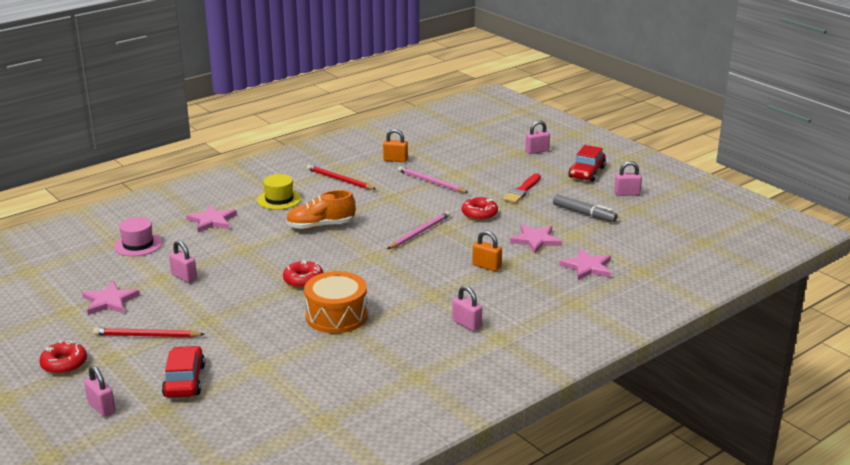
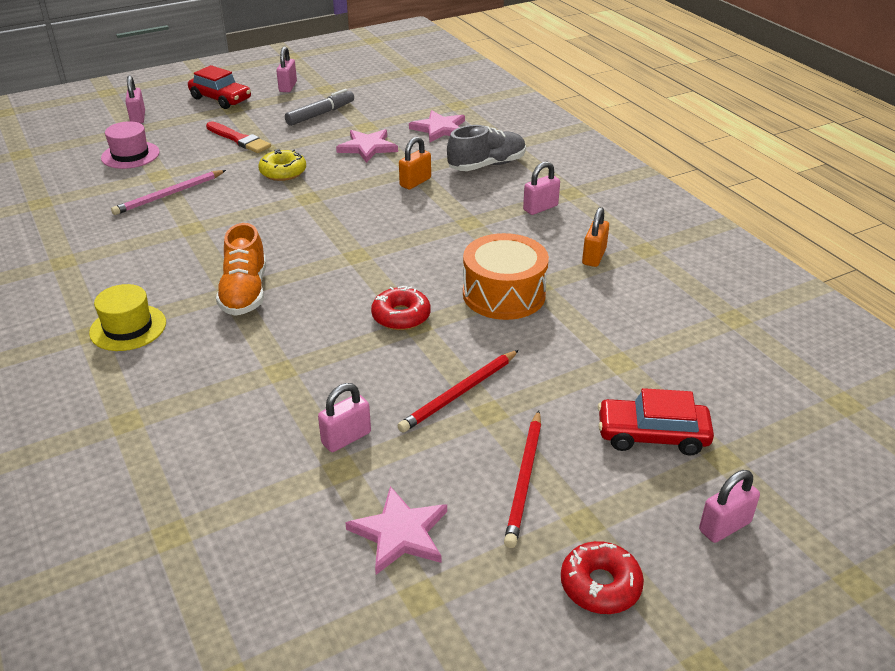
camera: 80 degrees left, 10 degrees up
pink hat [114,217,162,256] -> pink hat moved to [101,121,159,169]
pink star [186,205,237,232] -> none
red pencil [307,165,376,190] -> red pencil moved to [397,350,519,433]
orange padlock [383,129,408,162] -> orange padlock moved to [582,207,609,267]
pink pencil [387,211,450,249] -> none
red donut [462,197,498,220] -> yellow donut [258,149,306,181]
none -> grey shoe [447,125,526,171]

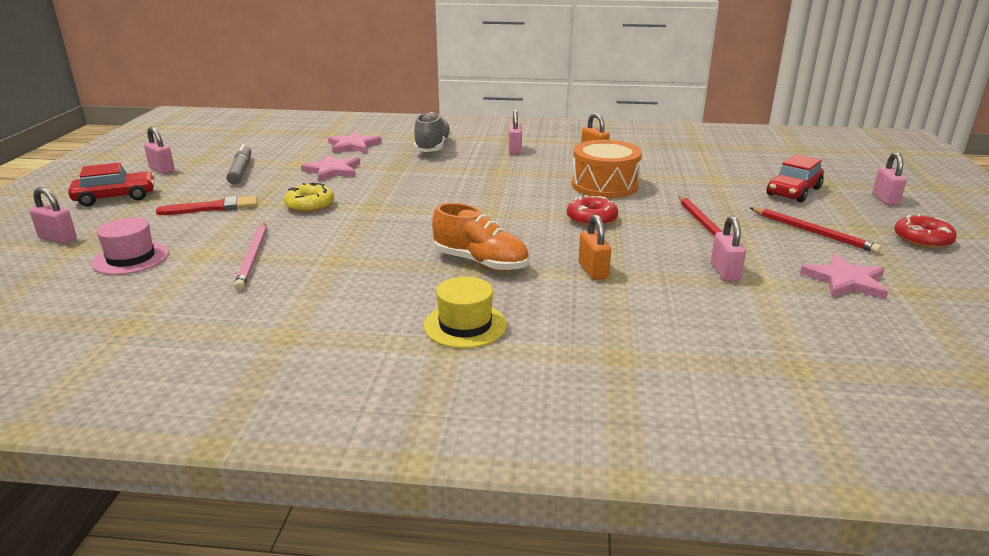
camera: 55 degrees left, 10 degrees down
orange padlock [399,137,431,190] -> orange padlock moved to [579,214,611,280]

